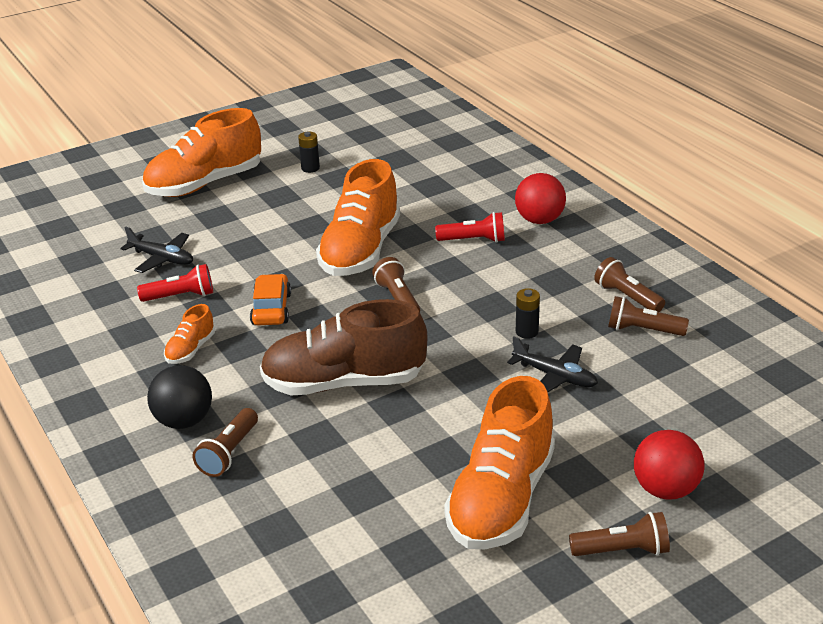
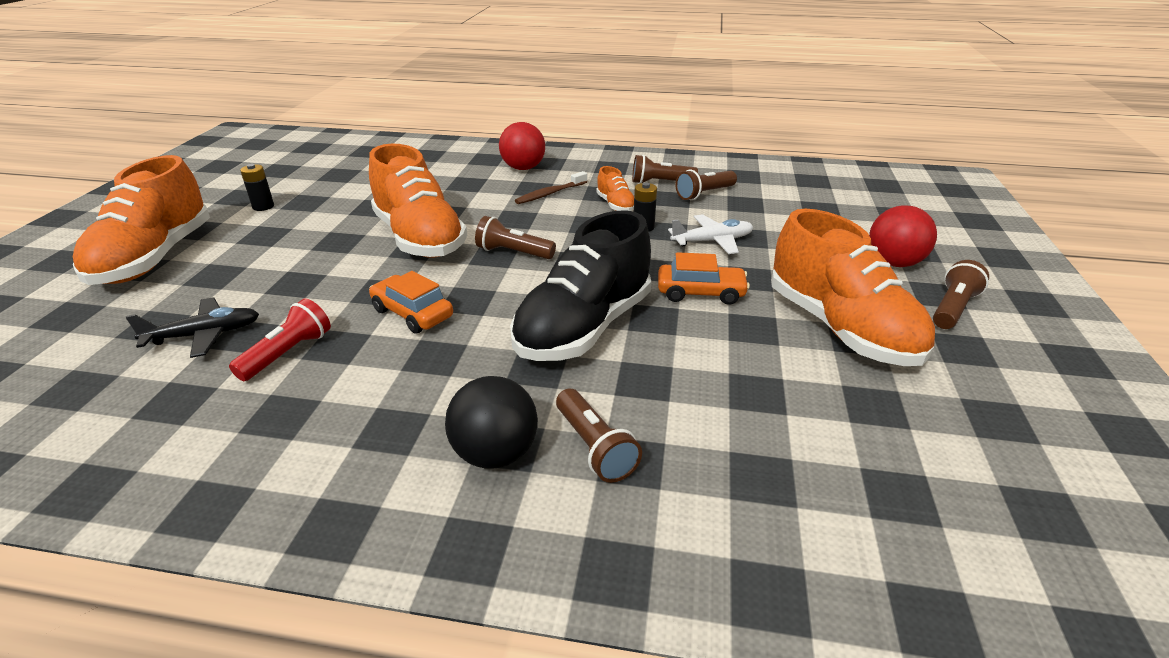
camera: 50 degrees left, 0 degrees up
orange shoe [164,304,215,364] -> orange shoe moved to [596,166,634,211]
brown shoe [260,299,428,396] -> black shoe [510,210,651,361]
red flashlight [435,212,505,243] -> none
black plane [507,336,598,392] -> white plane [668,214,753,254]
none -> brown toothbrush [515,171,587,204]
none -> orange car [658,252,750,305]

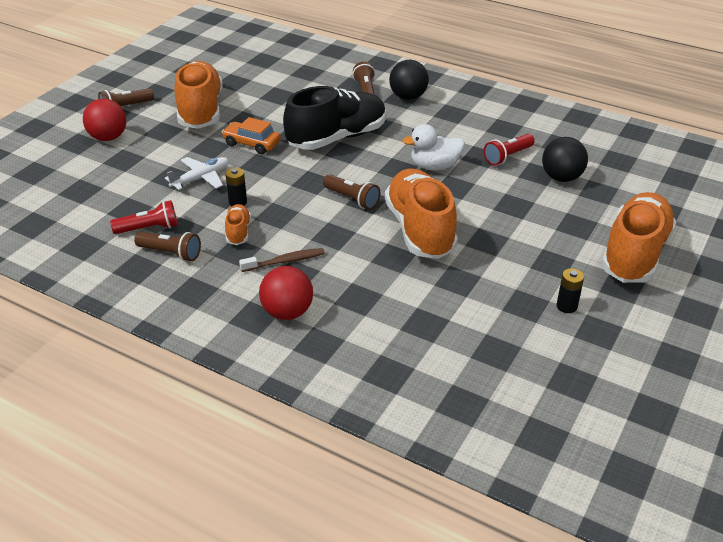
camera: 160 degrees left, 5 degrees up
black plane [125,297,259,358] -> black ball [542,137,588,182]
orange car [369,271,453,334] -> white duck [402,124,465,170]
white plane [668,214,753,254] -> white plane turned 135 degrees clockwise [165,157,229,190]
brown flashlight [675,170,737,200] -> red flashlight [110,200,178,234]

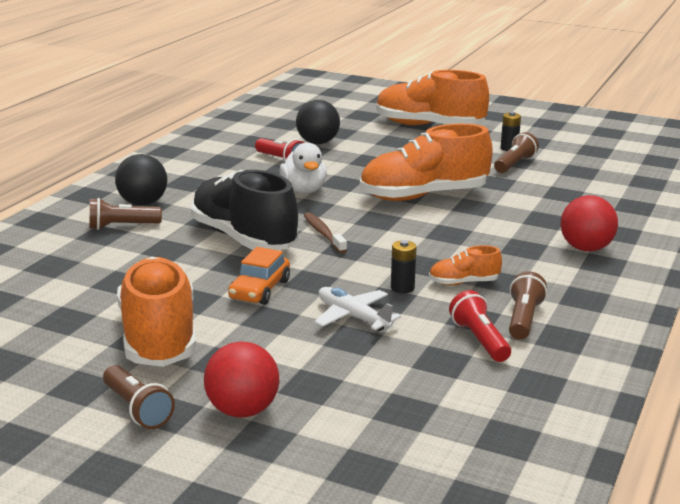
camera: 95 degrees left, 15 degrees down
orange shoe [174,61,223,129] -> orange shoe turned 90 degrees clockwise [117,257,196,367]
brown toothbrush [239,248,325,272] -> brown toothbrush moved to [304,212,347,253]
brown flashlight [323,174,380,210] -> brown flashlight moved to [494,132,539,173]

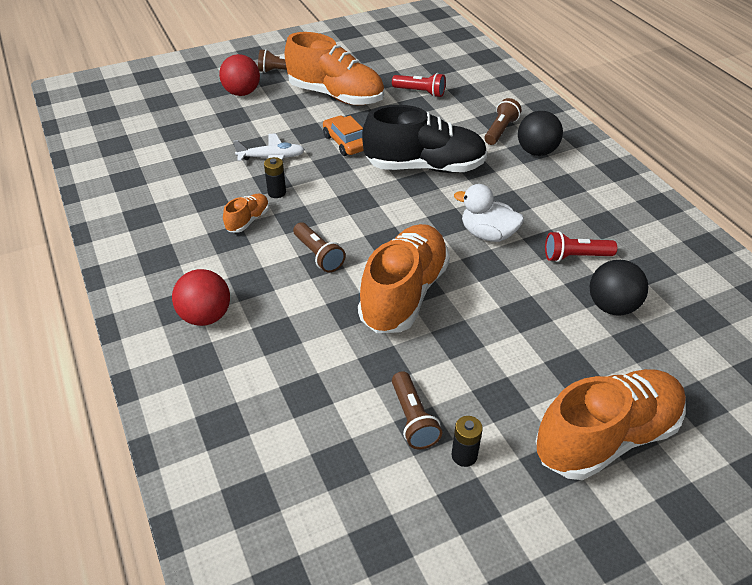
camera: 130 degrees right, 20 degrees up
brown toothbrush [304,212,347,253] -> none
red flashlight [449,290,511,362] -> red flashlight moved to [392,73,446,97]
brown flashlight [509,271,547,340] -> brown flashlight moved to [293,222,346,272]

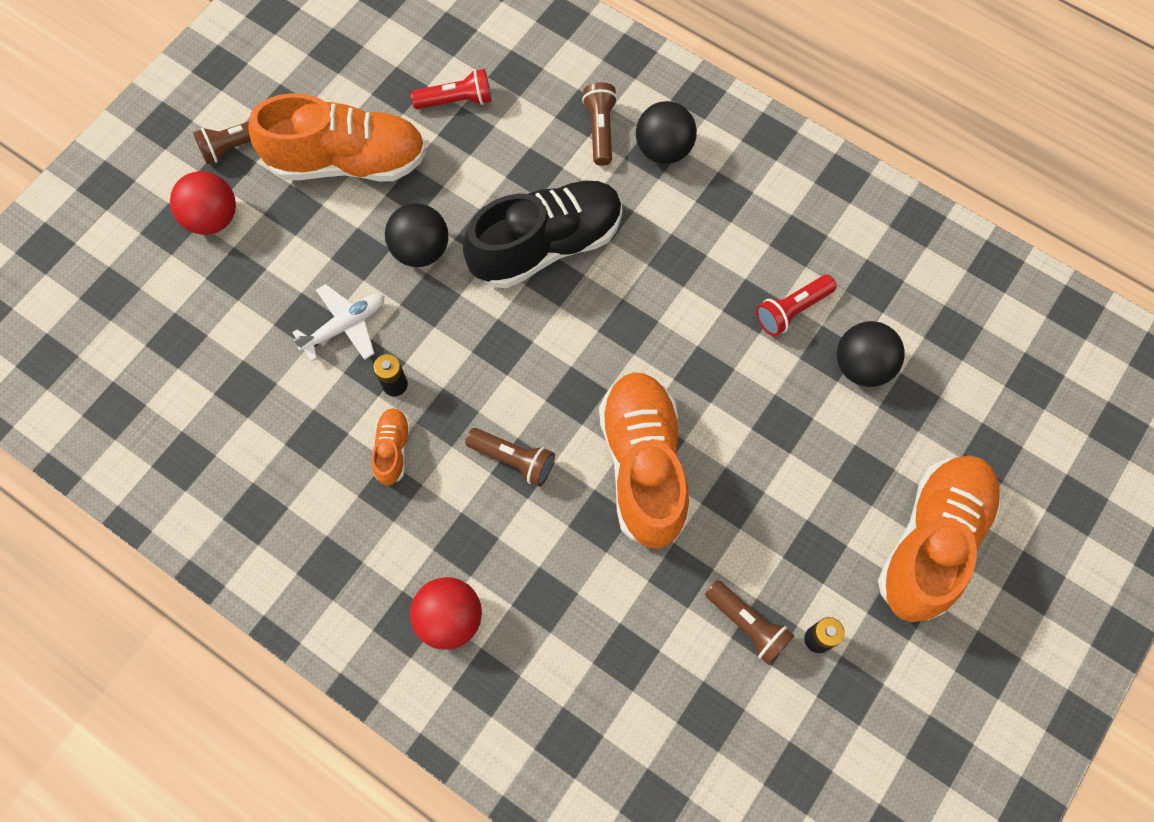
camera: 30 degrees left, 25 degrees up
orange car [323,115,364,156] -> black ball [385,203,448,267]
white duck [454,184,524,242] -> none

